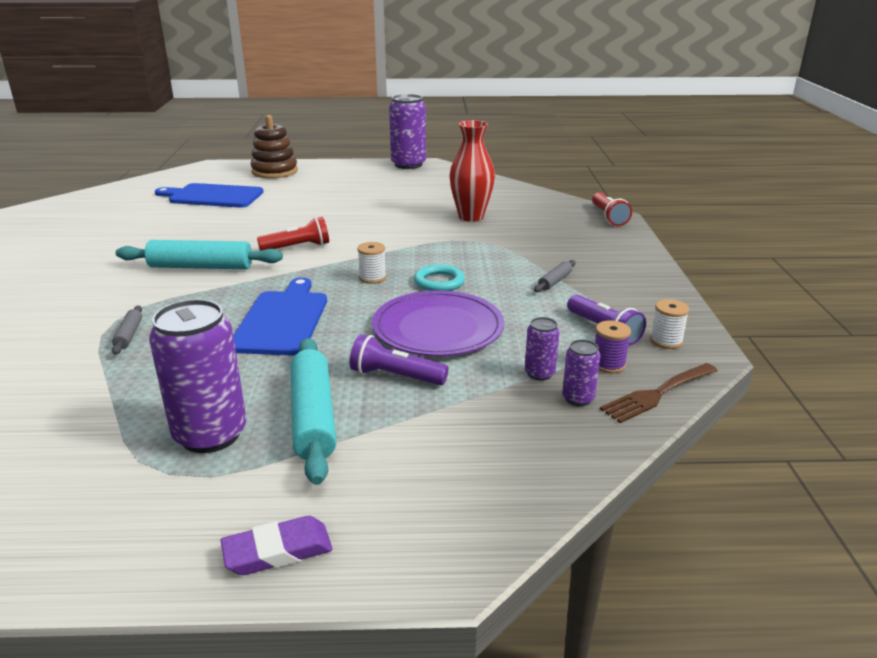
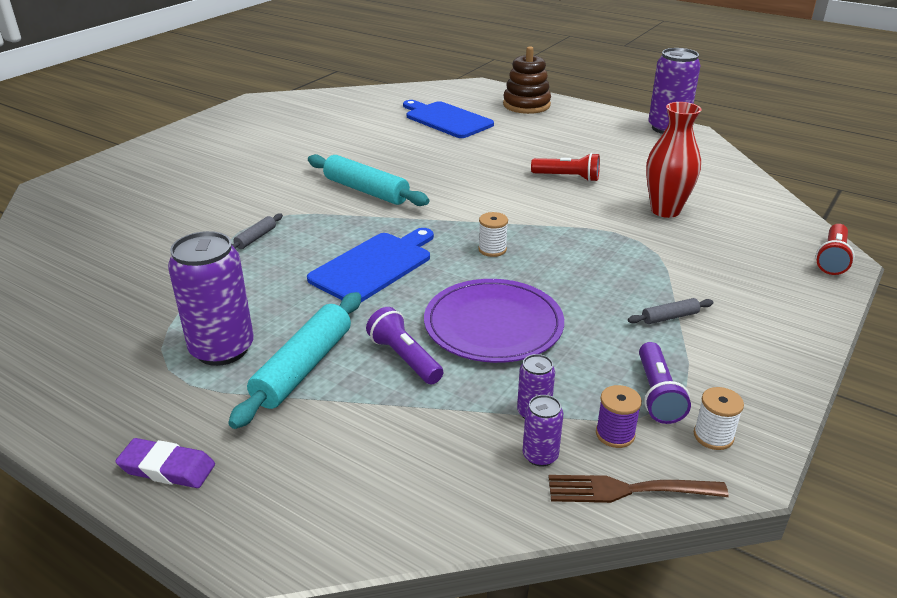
camera: 35 degrees right, 5 degrees up
red flashlight [257,217,329,251] -> red flashlight moved to [531,153,600,182]
turquoise ring [414,264,465,291] -> none

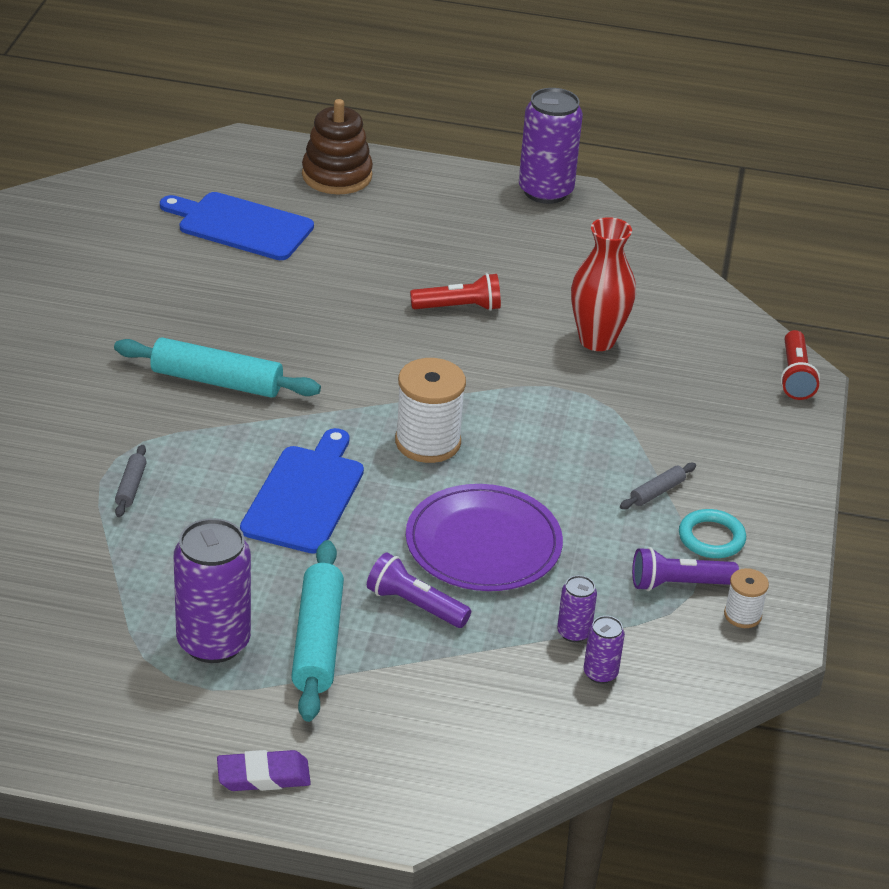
camera: 25 degrees left, 5 degrees up
white spool [478,212,508,257] -> white spool [395,358,466,463], size x1.89
brown fork [548,475,729,503] -> none
purple spool [596,385,642,448] -> none
purple flashlight [639,342,691,424] -> purple flashlight turned 105 degrees clockwise [632,547,739,591]
none -> turquoise ring [679,509,746,558]

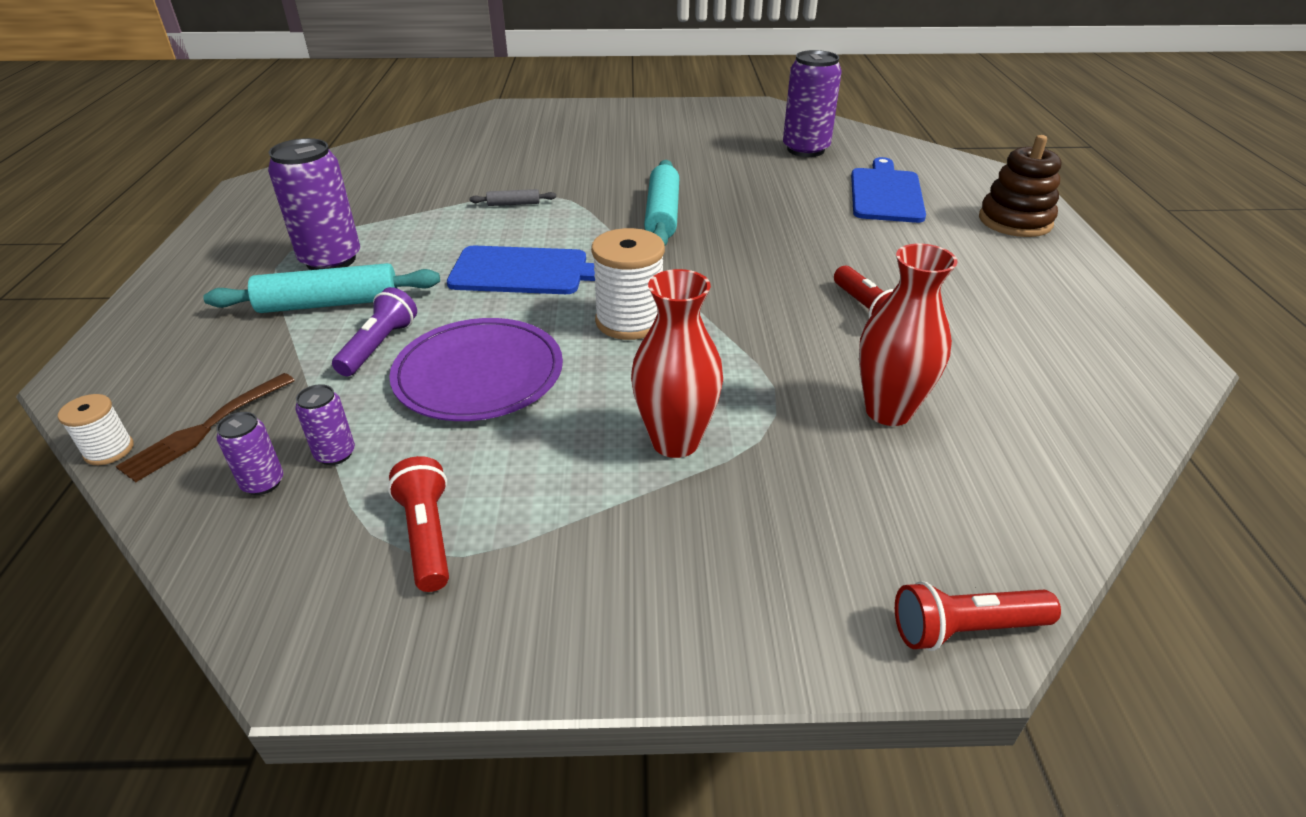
camera: 80 degrees right, 0 degrees up
purple eraser [217,750,311,791] -> none
purple can [519,88,583,204] -> purple can moved to [783,50,842,157]
grey rolling pin [620,463,696,509] -> none
purple flashlight [632,547,739,591] -> red flashlight [388,456,449,592]
turquoise ring [679,509,746,558] -> none
white spool [724,568,769,628] -> white spool moved to [58,394,134,465]
none -> brown fork [116,373,295,482]
none -> red vase [631,269,723,458]

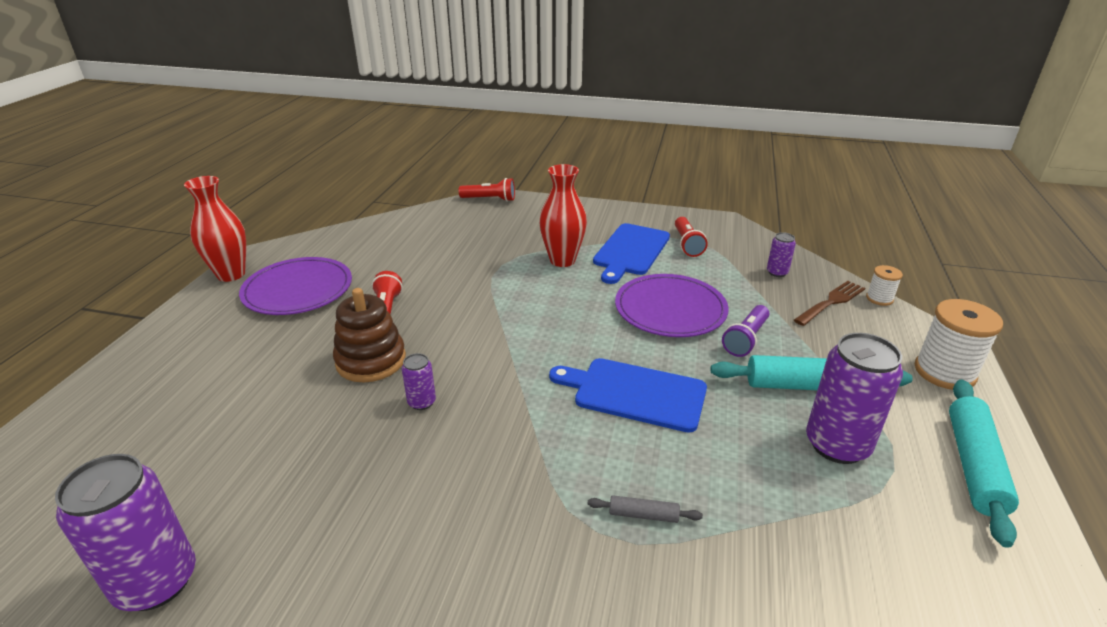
camera: 165 degrees left, 5 degrees down
purple can [295,384,355,465] -> purple can moved to [402,353,436,410]
white spool [591,228,665,340] -> white spool moved to [915,299,1003,390]
turquoise rolling pin [644,160,679,246] -> turquoise rolling pin moved to [949,380,1019,548]
blue cutting board [851,157,926,223] -> blue cutting board moved to [593,223,670,284]
red vase [859,244,958,426] -> red vase moved to [184,176,246,282]
brown stacking toy [979,135,1061,237] -> brown stacking toy moved to [333,288,406,382]
none -> purple plate [239,257,352,315]

